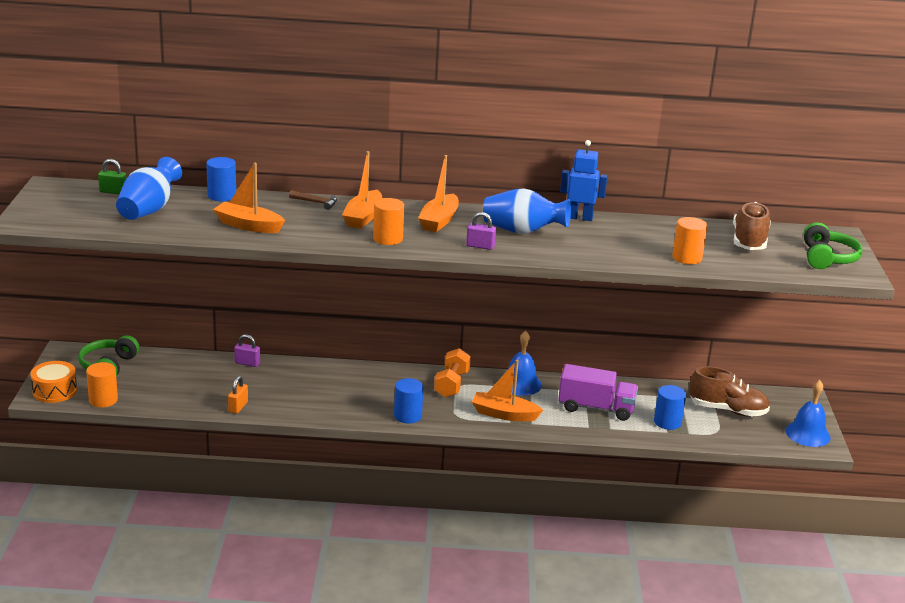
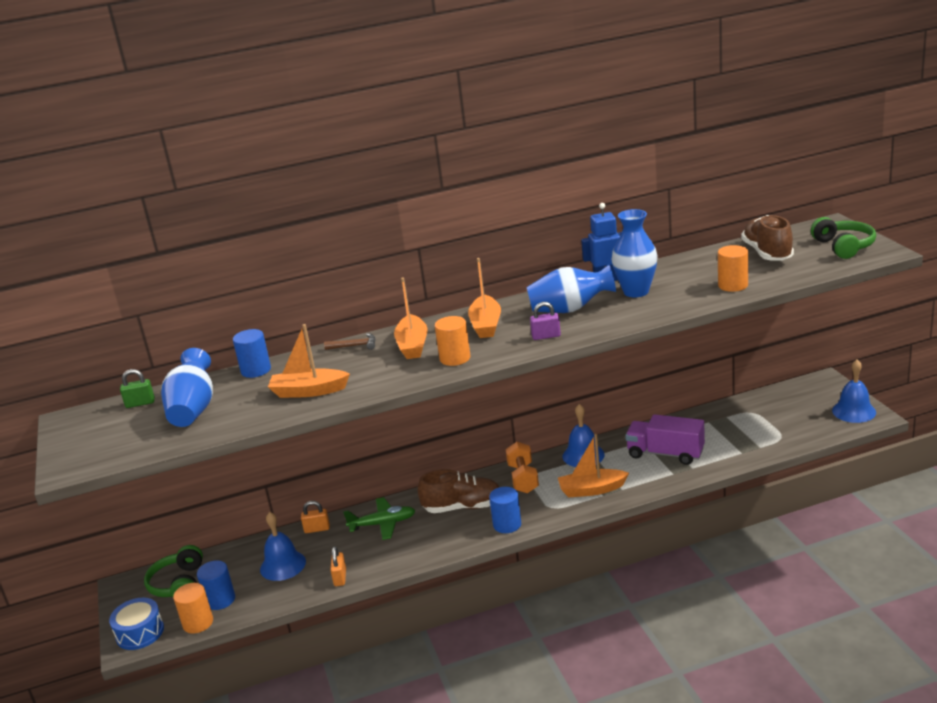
camera: 15 degrees left, 0 degrees up
orange drum [30,361,77,403] -> blue drum [109,598,164,650]
purple padlock [234,334,260,367] -> orange padlock [301,501,330,533]
purple truck [558,364,638,421] -> purple truck turned 150 degrees counterclockwise [625,414,705,465]
blue cylinder [654,385,686,430] -> blue cylinder moved to [197,560,235,610]
brown shoe [689,366,770,416] -> brown shoe moved to [417,469,499,513]
none -> blue bell [260,512,306,581]
none -> green plane [343,497,415,540]
none -> blue vase [612,209,658,297]

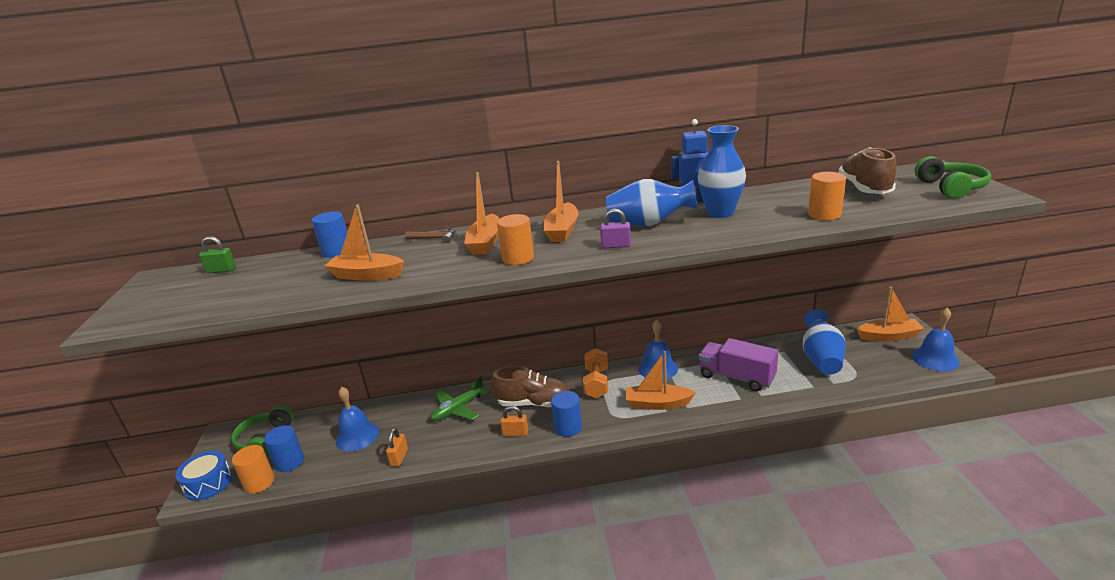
camera: 10 degrees right, 0 degrees up
blue vase [161,348,213,427] -> blue vase moved to [803,309,846,375]
orange padlock [301,501,330,533] -> orange padlock moved to [500,405,528,436]
green plane [343,497,415,540] -> green plane turned 135 degrees clockwise [431,376,489,421]
none -> orange boat [857,287,924,342]

